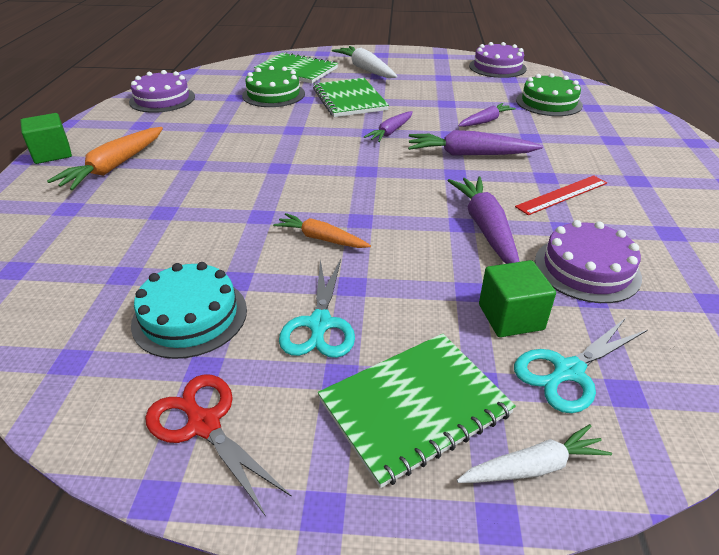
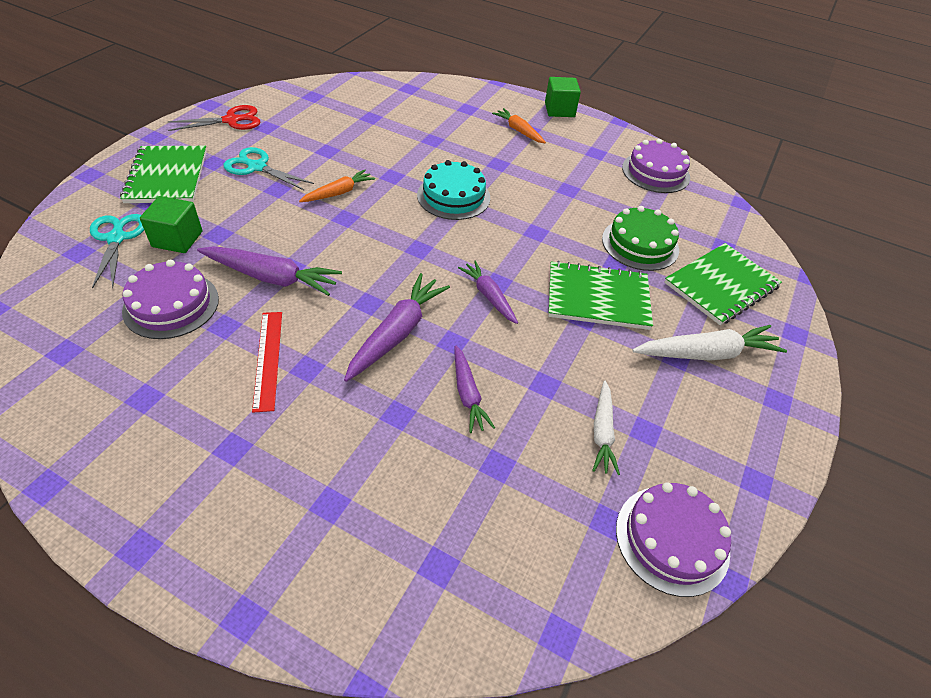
camera: 110 degrees right, 10 degrees up
orange carrot [47,127,163,190] -> orange carrot [492,108,546,143], size x0.63
turquoise cake [131,262,247,359] -> turquoise cake moved to [417,160,490,220]
white carrot [457,424,612,483] -> white carrot moved to [592,381,620,475]
green cake [516,73,583,116] -> none

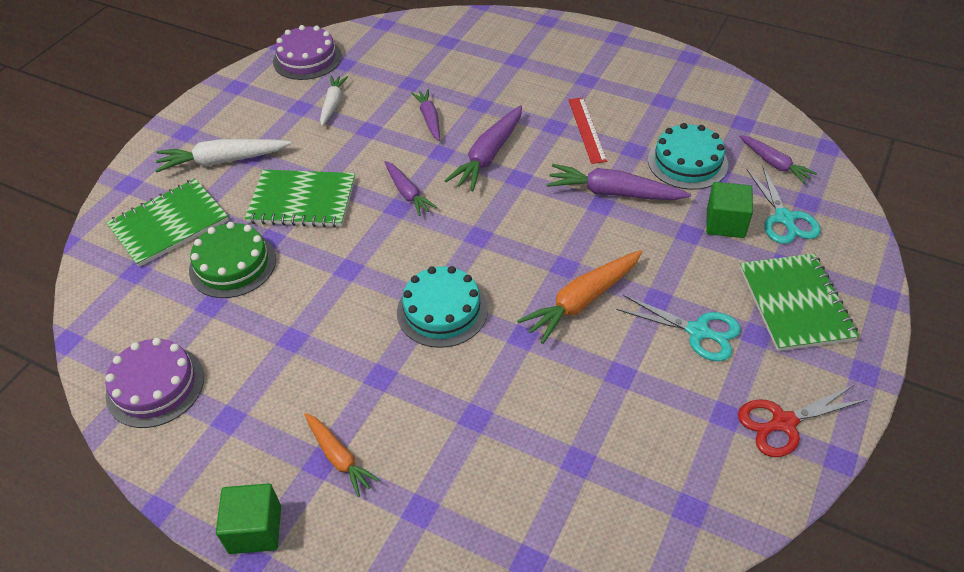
camera: 175 degrees left, 0 degrees up
purple cake [122,260,219,339] -> turquoise cake [648,123,728,190]
orange carrot [299,170,375,202] -> orange carrot [517,250,642,344], size x1.58
none -> purple carrot [739,135,817,184]

